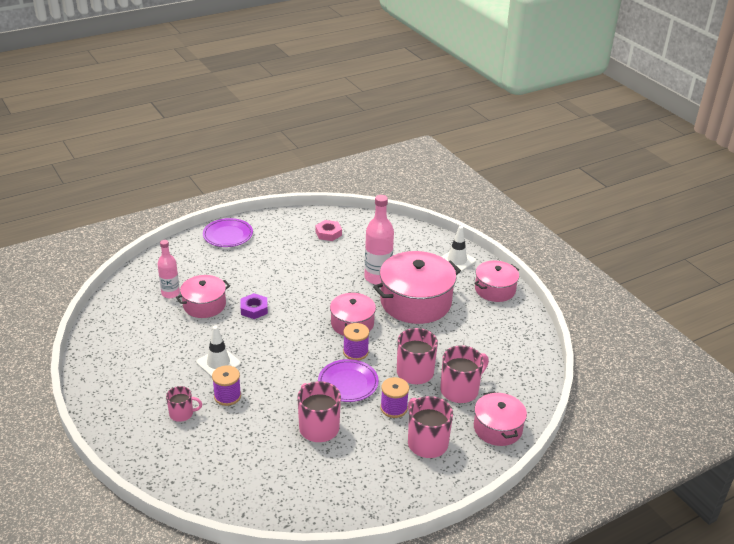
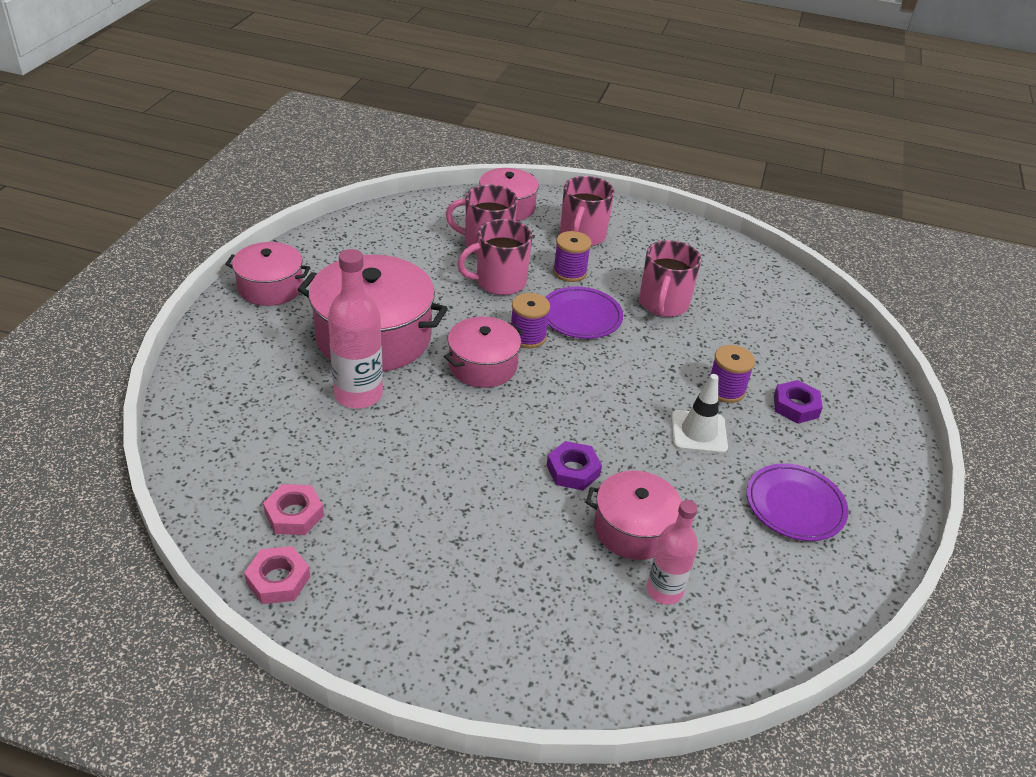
camera: 135 degrees left, 5 degrees up
pink mug [166,386,202,422] -> purple nut [774,380,823,423]
purple plate [203,218,253,247] -> purple plate moved to [747,463,849,541]
white traffic cone [441,226,476,272] -> none
none -> pink nut [244,546,310,604]

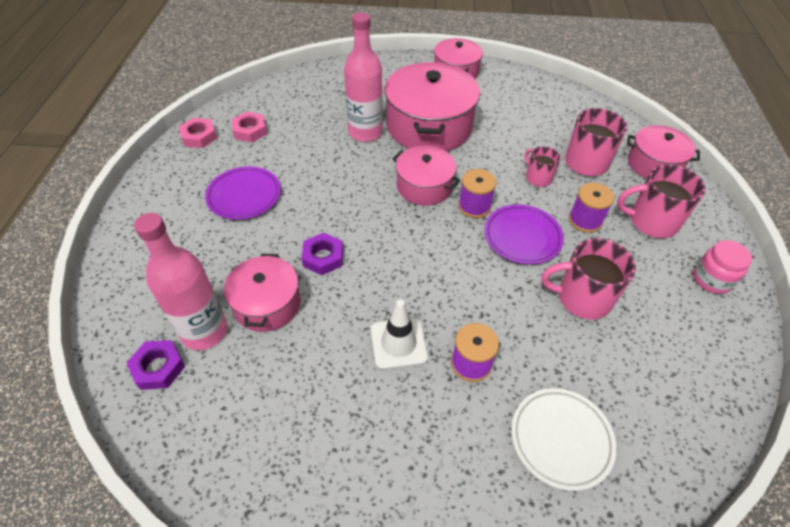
camera: 80 degrees right, 10 degrees up
pink mug [457,219,532,295] -> pink mug [525,146,560,187], size x0.59
pink bottle [647,500,698,605] -> pink bottle [134,213,227,350], size x1.54
purple plate [747,463,849,541] -> purple plate moved to [205,166,281,220]
purple nut [774,380,823,423] -> purple nut moved to [127,340,185,390]
none -> white plate [511,388,617,491]
none -> pink jar [693,240,752,294]

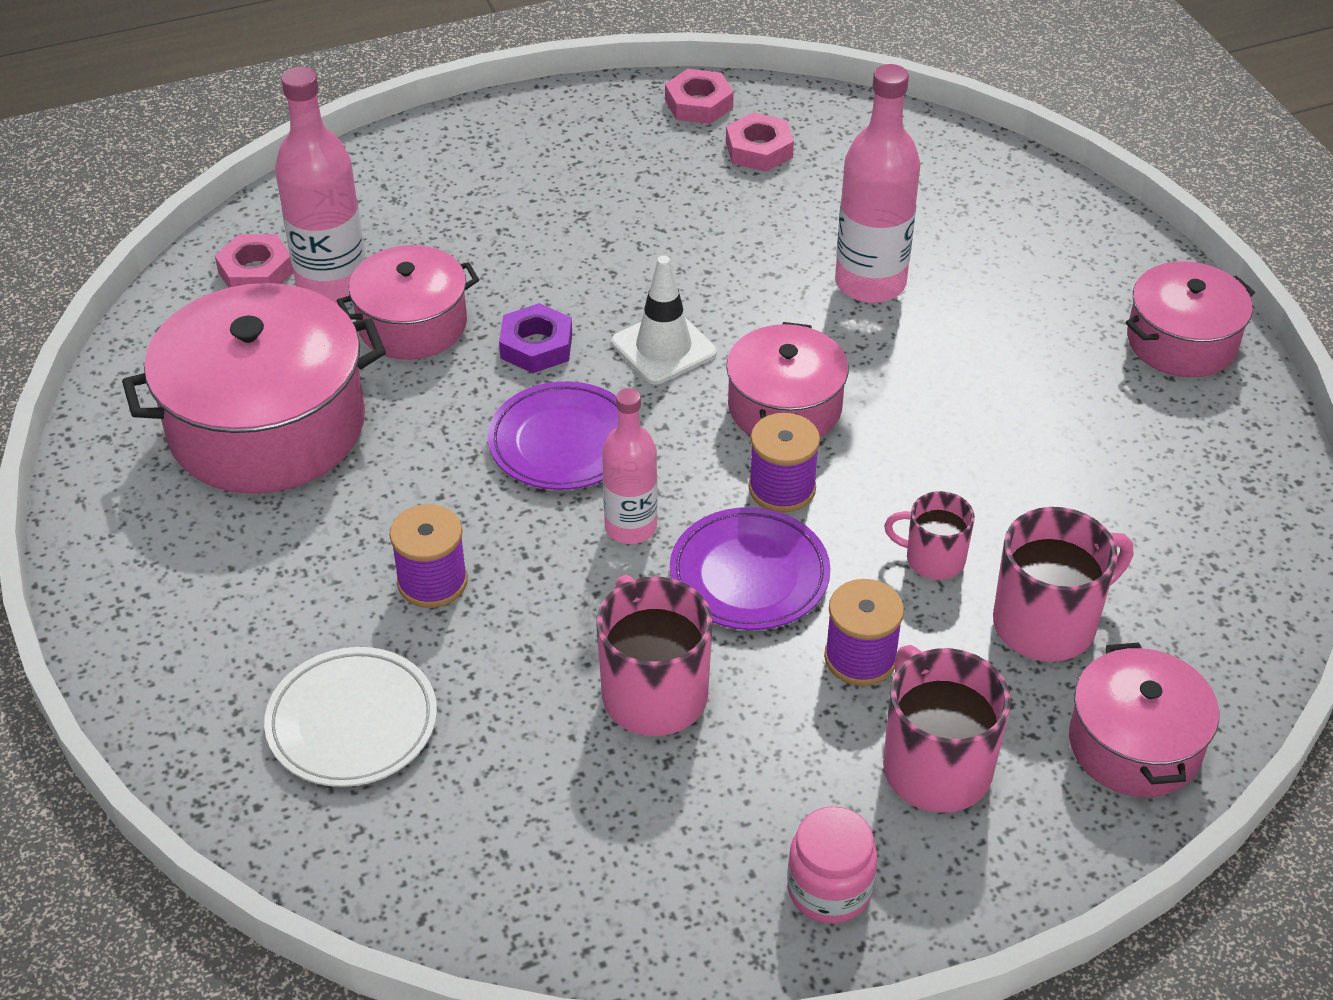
camera: 65 degrees right, 5 degrees down
purple nut [127,340,185,390] -> pink nut [215,234,294,288]
purple plate [205,166,281,220] -> purple plate moved to [488,381,618,490]
white traffic cone [371,300,428,369] -> white traffic cone moved to [611,256,717,385]
pink pot [385,62,480,151] -> pink pot moved to [122,283,386,494]
pink mug [525,146,560,187] -> pink mug turned 105 degrees counterclockwise [884,491,975,580]
none -> pink bottle [602,388,658,544]

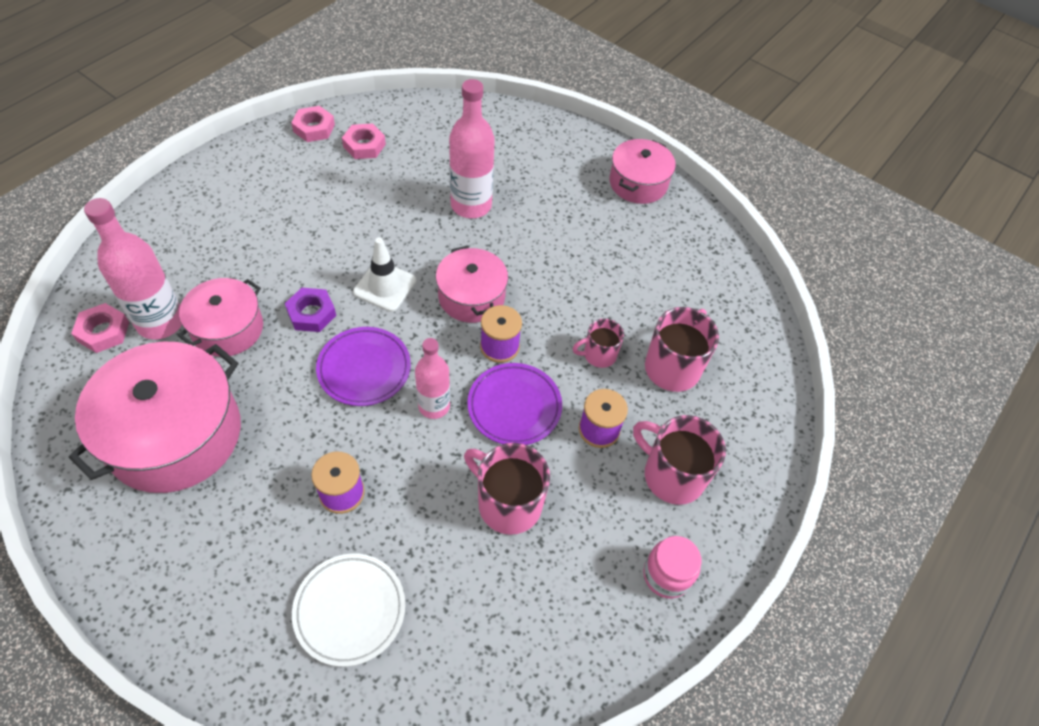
camera: 35 degrees left, 10 degrees up
pink pot [1069,642,1219,797] -> none

